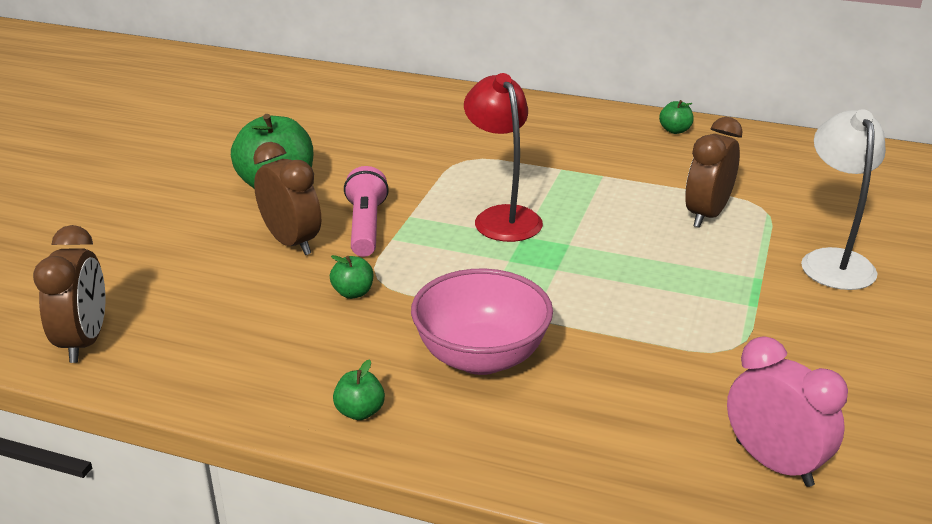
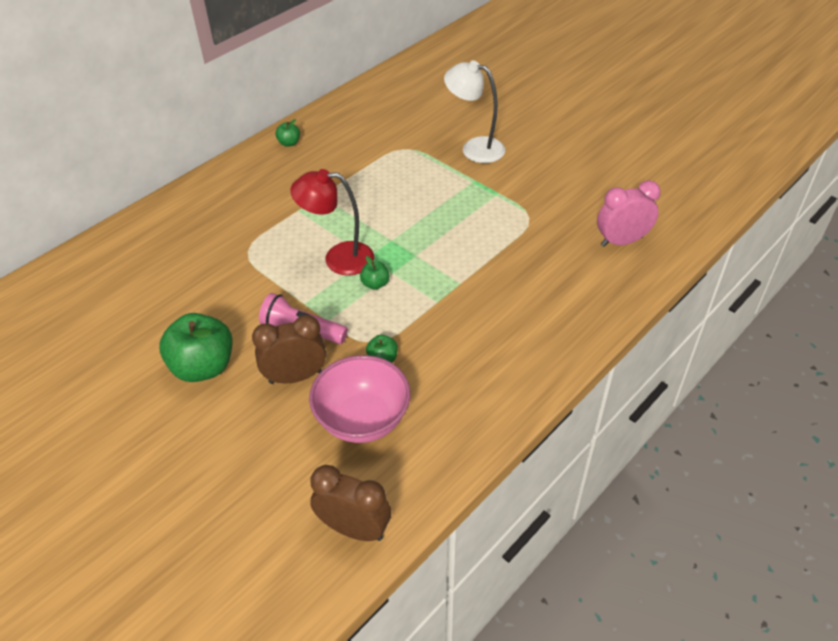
camera: 65 degrees left, 15 degrees up
green apple [333,359,385,420] -> green apple moved to [360,256,390,290]
pink bowl [411,269,553,375] -> pink bowl moved to [309,355,411,443]
brown clock [685,117,742,228] -> none

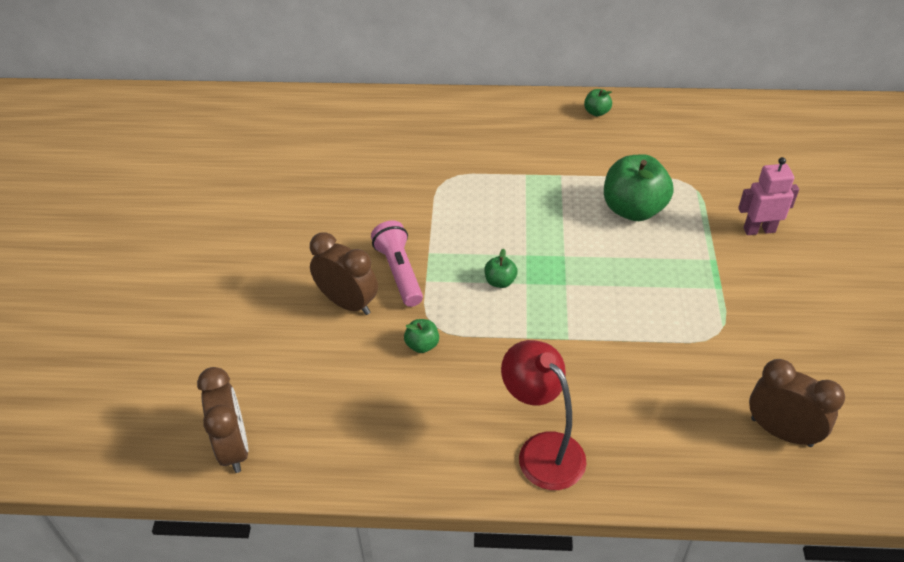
camera: 50 degrees right, 0 degrees up
green apple [159,313,233,382] -> green apple moved to [604,154,674,221]
red lamp [290,169,374,275] -> red lamp moved to [501,340,587,490]
pink bowl [309,355,411,443] -> none
white lamp [444,60,505,163] -> pink robot [738,157,799,235]
pink clock [597,180,661,247] -> brown clock [749,359,845,447]

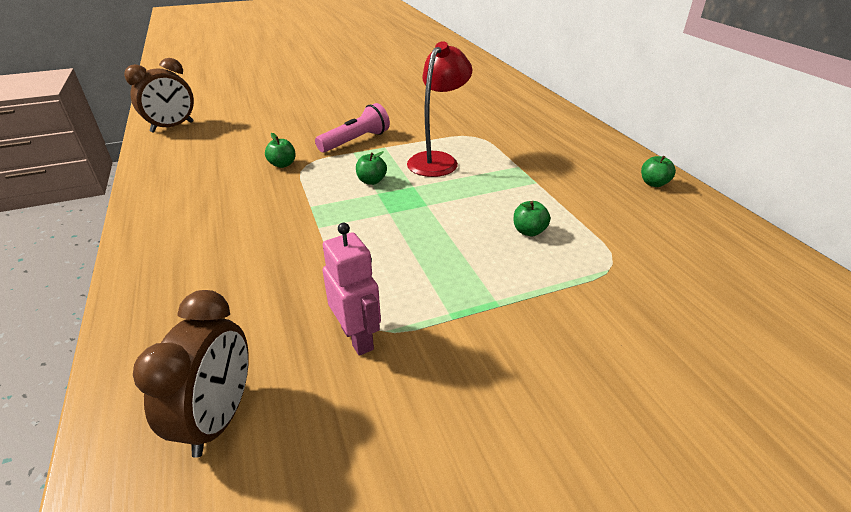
camera: 65 degrees right, 10 degrees down
brown clock [310,232,378,315] -> none
red lamp [501,340,587,490] -> red lamp moved to [407,41,472,177]
green apple [604,154,674,221] -> green apple [514,201,551,236], size x0.46
pink robot [738,157,799,235] -> pink robot moved to [323,223,381,356]

